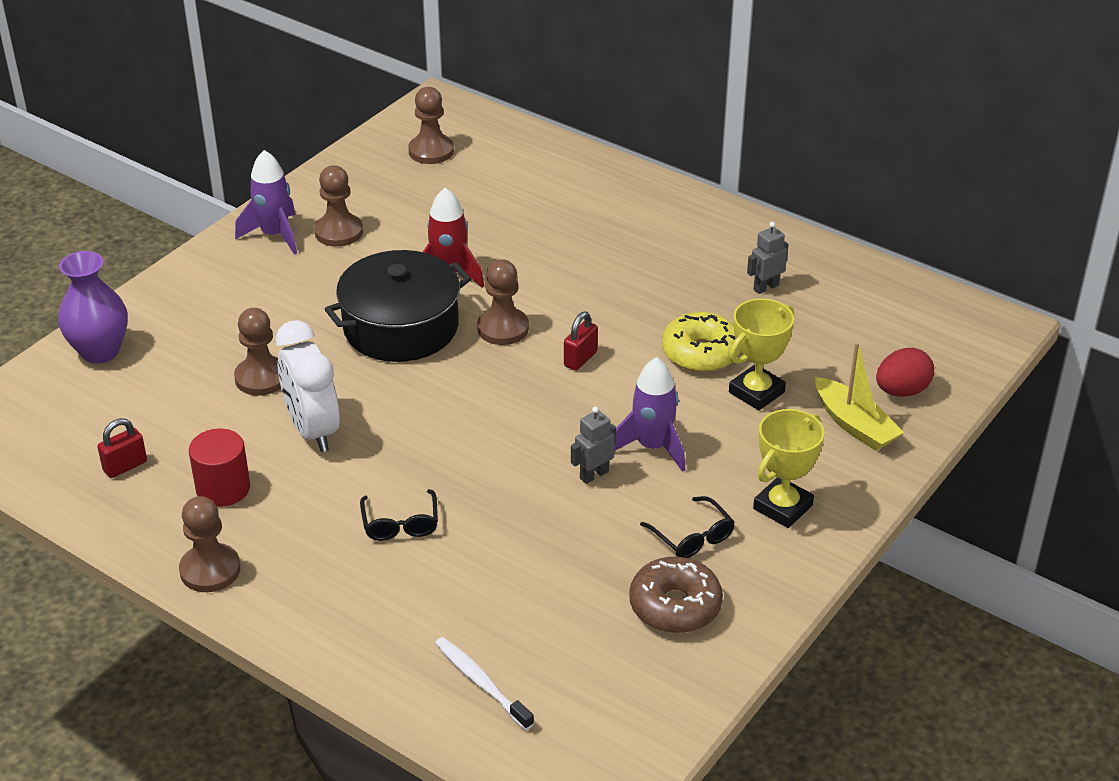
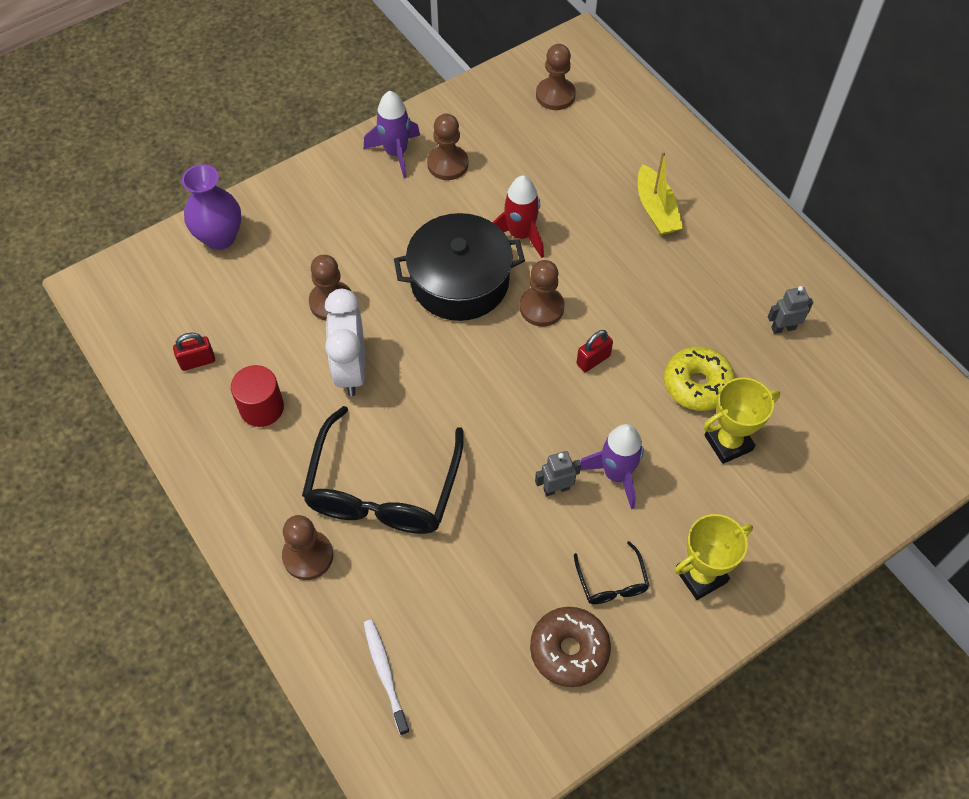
camera: 20 degrees right, 20 degrees up
brown pawn [179,496,240,592] -> brown pawn moved to [282,515,333,580]
black glasses [360,489,438,541] -> black glasses [302,406,464,534], size x2.26
yellow boat [815,342,904,451] -> yellow boat moved to [638,151,683,235]
red egg [876,348,934,397] -> none

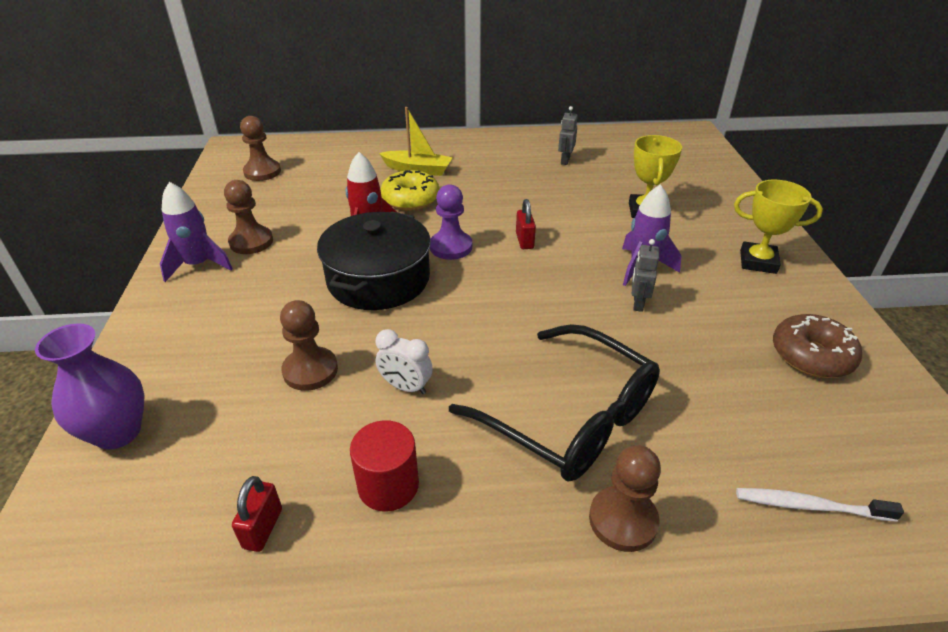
camera: 60 degrees left, 20 degrees down
white clock [325,289,365,396] -> white clock [376,329,433,394], size x0.58
brown pawn [520,260,564,326] -> purple pawn [430,184,472,260]
black glasses [574,541,650,604] -> none
yellow donut [664,346,735,411] -> yellow donut moved to [380,170,439,211]
yellow trophy [674,514,753,600] -> yellow trophy turned 75 degrees counterclockwise [734,180,823,274]

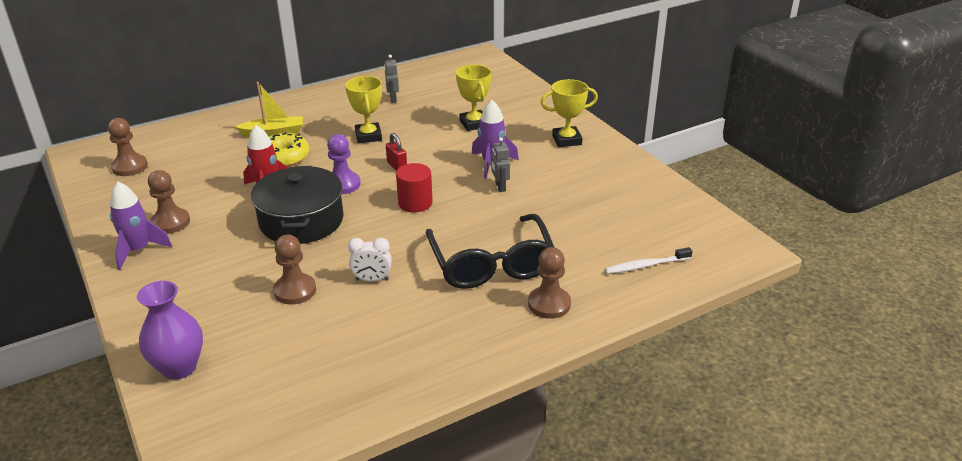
camera: 25 degrees left, 5 degrees down
red padlock [232,476,282,552] -> none
red cylinder [350,420,419,512] -> red cylinder moved to [396,163,433,212]
black glasses [449,324,660,482] -> black glasses turned 60 degrees clockwise [425,214,554,289]
brown donut [773,314,862,378] -> none
none -> yellow trophy [345,76,382,143]

